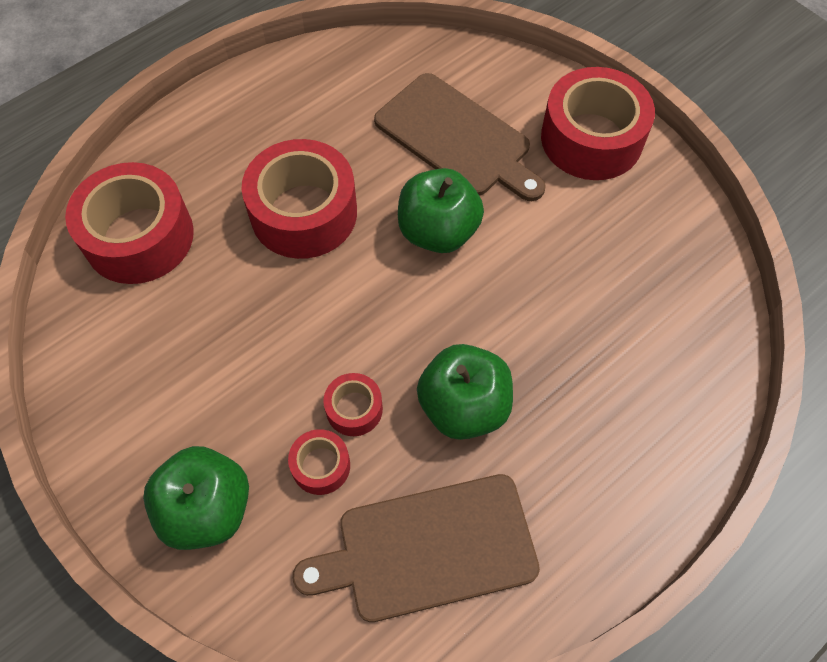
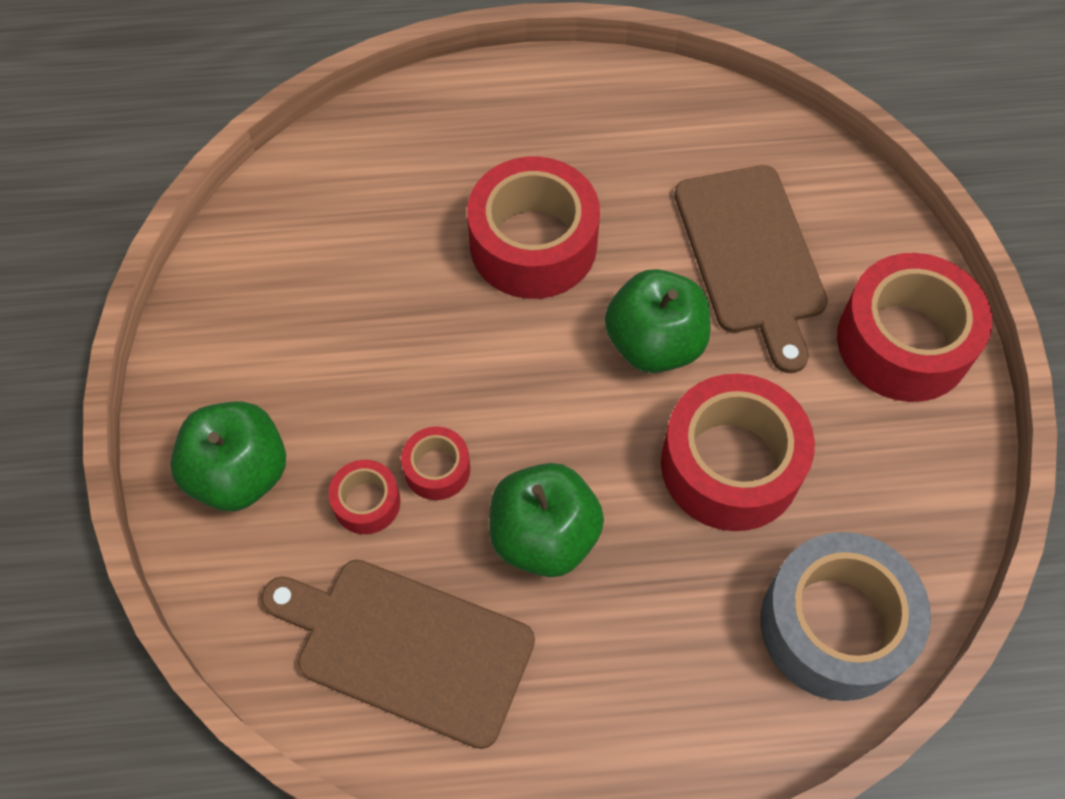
camera: 35 degrees right, 0 degrees up
red tape [65,162,194,284] -> red tape moved to [661,373,815,531]
none -> grey tape [761,532,931,701]

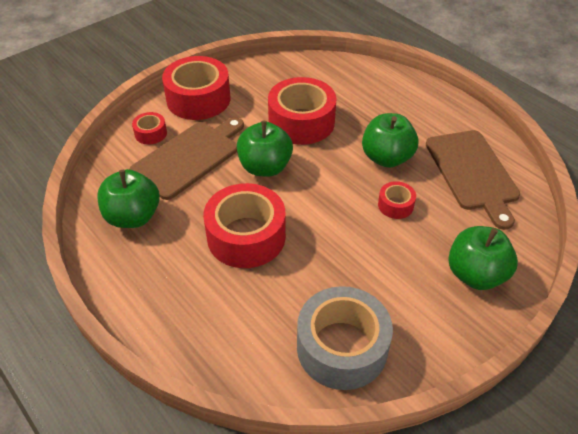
camera: 125 degrees left, 15 degrees down
red tape [328,460,401,534] -> red tape moved to [132,112,167,145]
grey tape [761,532,931,701] -> grey tape moved to [297,286,393,390]
none -> green apple [97,169,160,228]

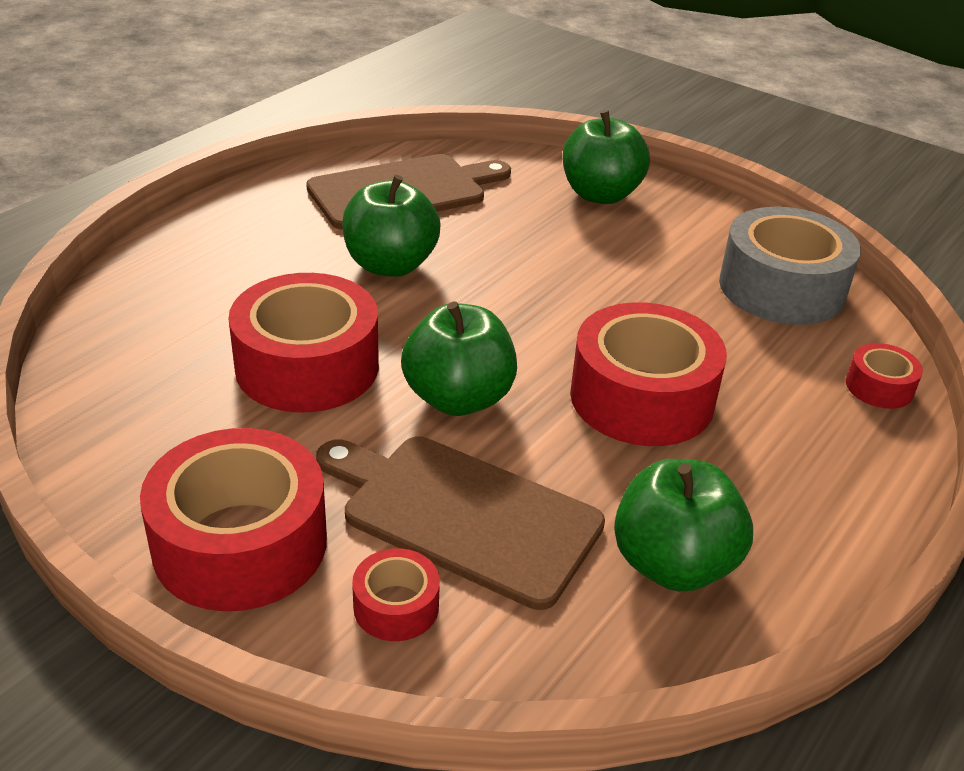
camera: 105 degrees left, 10 degrees down
red tape [378,181,416,219] -> red tape moved to [846,343,923,409]

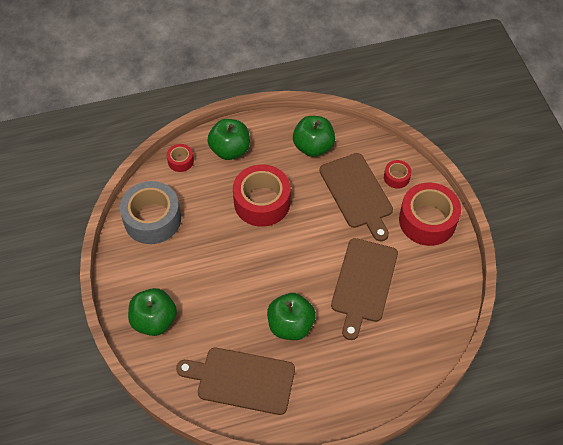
camera: 140 degrees left, 20 degrees up
red tape [229,273,379,413] -> brown cutting board [331,238,398,340]
green apple [401,301,517,416] -> green apple moved to [207,119,250,160]

